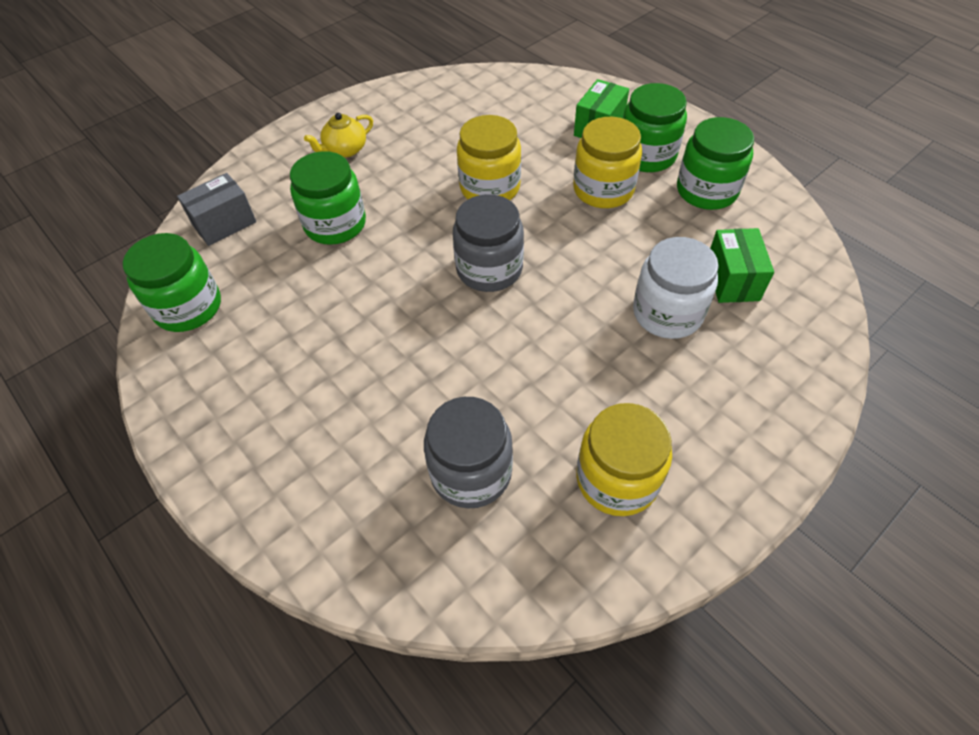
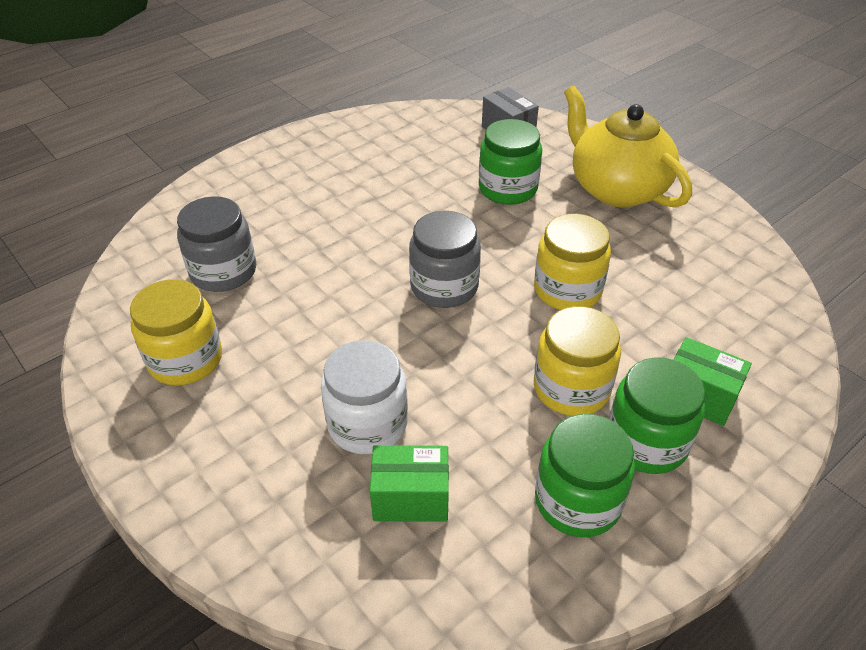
camera: 90 degrees right, 10 degrees down
green jar [123,233,221,332] -> none
yellow teapot [304,113,373,158] -> yellow teapot [564,86,692,208], size x2.20

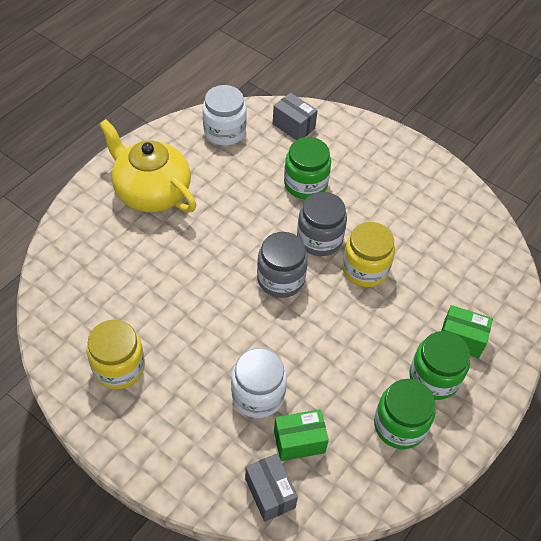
camera: 15 degrees left, 10 degrees up
grey jar [177,196,256,292] -> grey jar moved to [297,192,347,256]
yellow jar [534,306,621,416] -> none
yellow teapot [564,86,692,208] -> yellow teapot moved to [99,119,196,212]
none -> white jar [203,85,247,146]
none -> grey box [245,453,298,522]

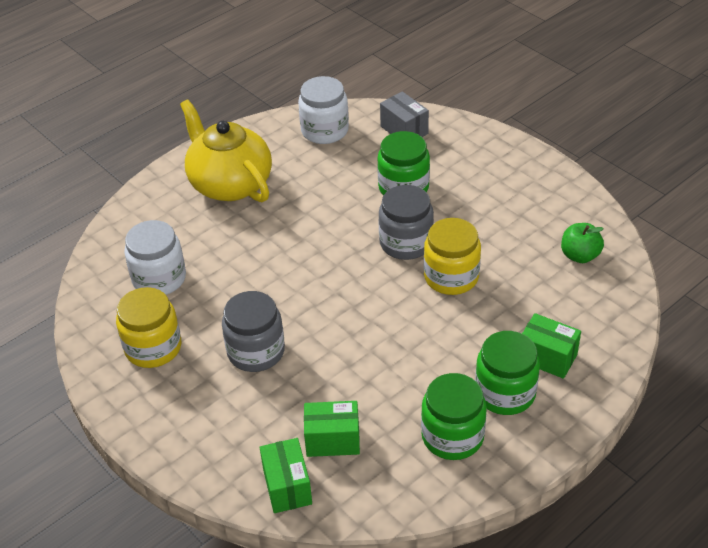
camera: 15 degrees right, 10 degrees down
white jar [231,348,287,418] -> white jar moved to [124,220,186,295]
grey box [245,453,298,522] -> green box [260,438,312,513]
grey jar [257,232,308,298] -> grey jar moved to [222,291,285,372]
none -> green apple [561,223,604,263]

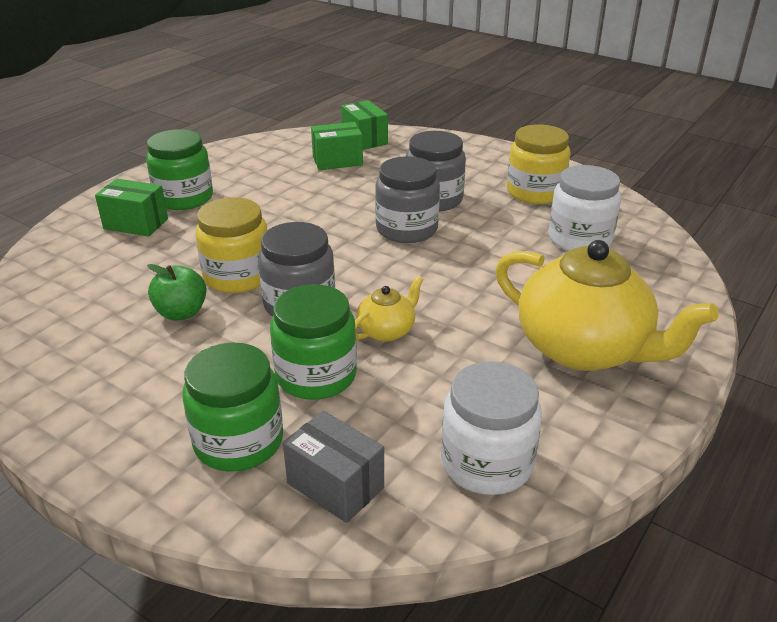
camera: 165 degrees right, 10 degrees down
green jar [421,373,487,460] -> green jar moved to [182,343,283,472]
green apple [561,223,604,263] -> green apple moved to [147,264,207,321]
none -> yellow teapot [355,276,424,342]
none -> grey jar [375,156,440,243]

